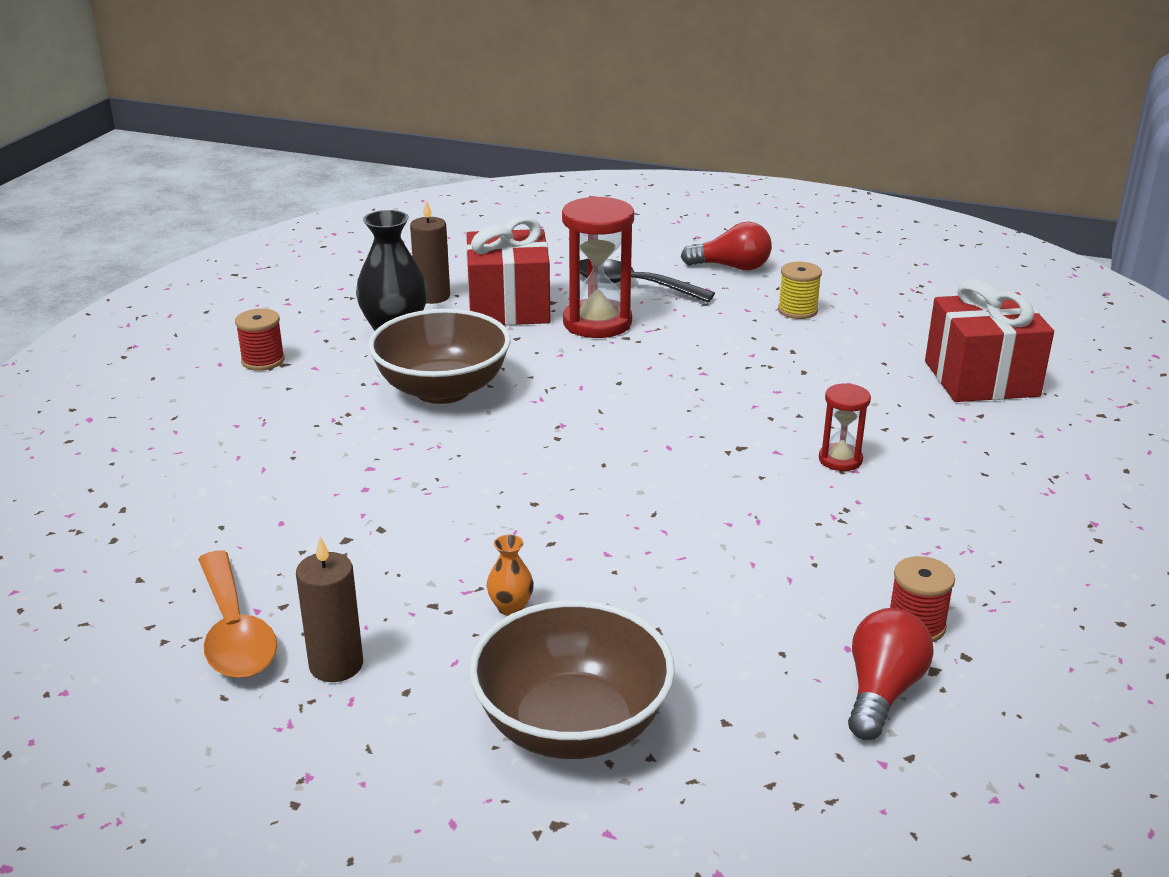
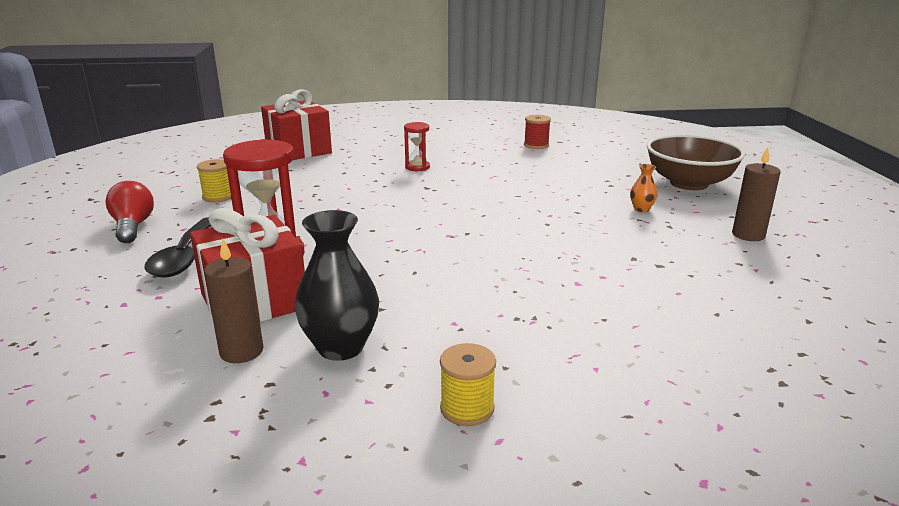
camera: 115 degrees left, 5 degrees down
orange spoon [198,551,277,678] -> none
red spool [235,309,285,371] -> yellow spool [440,343,496,426]
brown bowl [368,309,511,404] -> none
red light bulb [848,608,934,740] -> none

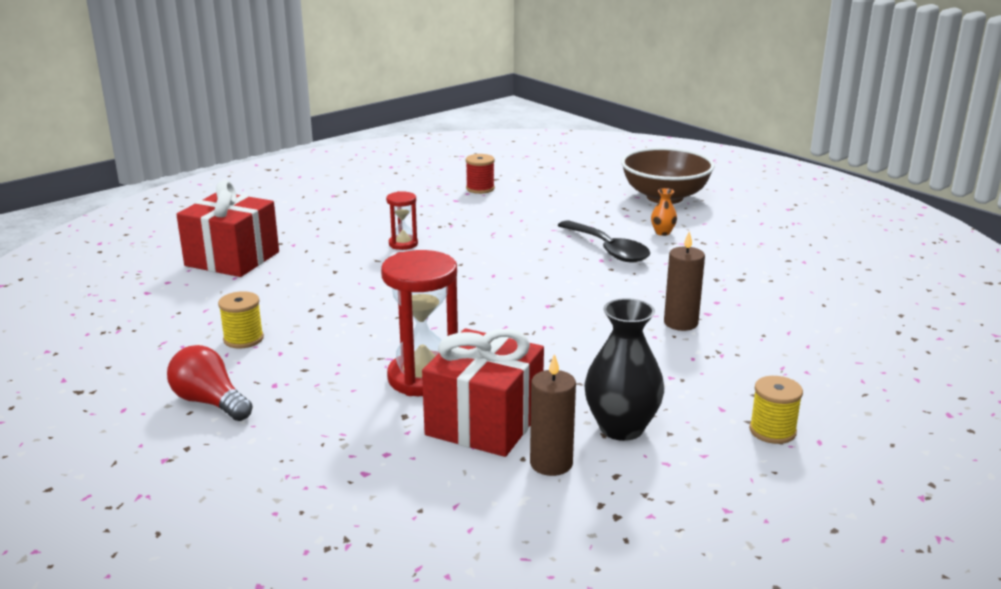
camera: 35 degrees left, 0 degrees up
black spoon [144,217,211,277] -> black spoon moved to [557,220,650,262]
brown candle [732,147,781,241] -> brown candle moved to [664,231,705,331]

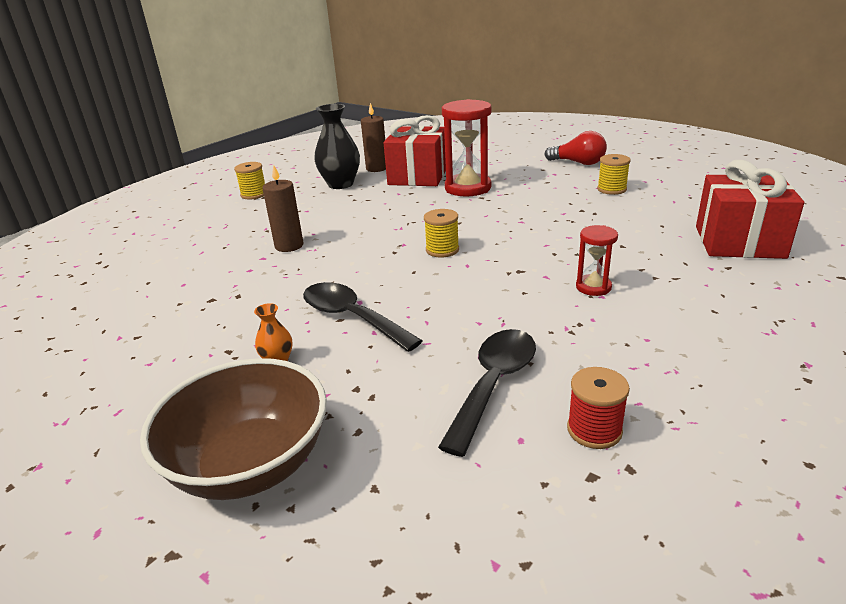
camera: 170 degrees right, 5 degrees up
none -> yellow spool [424,209,459,258]
none -> black spoon [438,329,536,457]

